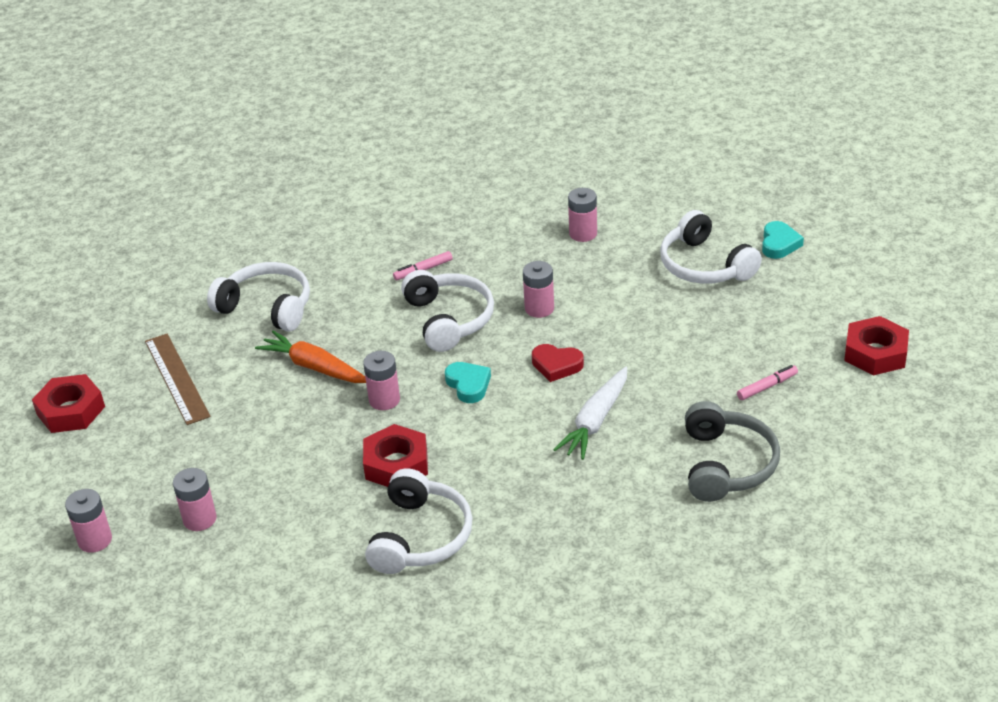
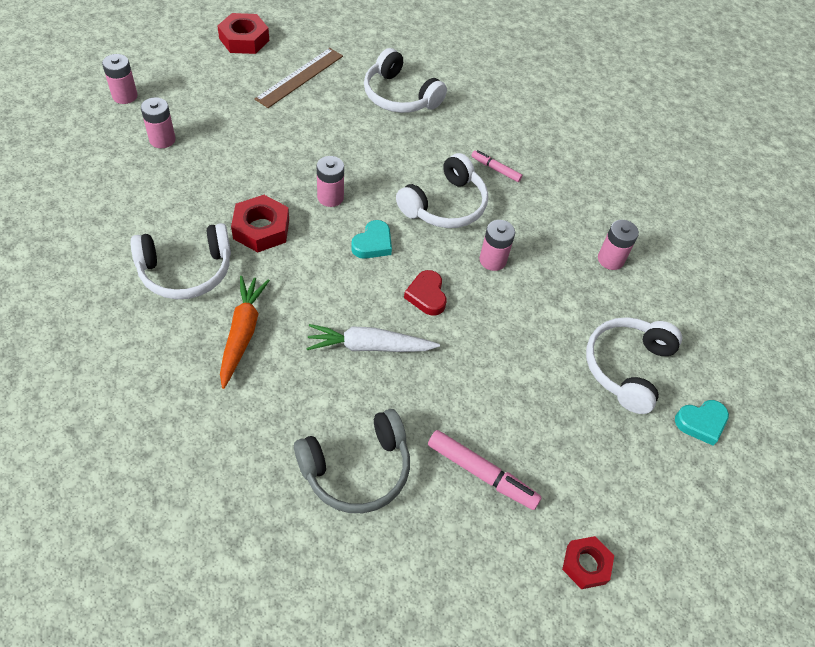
camera: 55 degrees right, 15 degrees up
white headphones [207,262,310,331] -> white headphones turned 135 degrees clockwise [364,48,447,113]
orange carrot [255,331,366,383] -> orange carrot moved to [220,276,270,389]
pink marker [737,365,798,400] -> pink marker [428,430,542,510], size x1.66
red nut [844,316,909,375] -> red nut [562,536,614,589], size x0.66

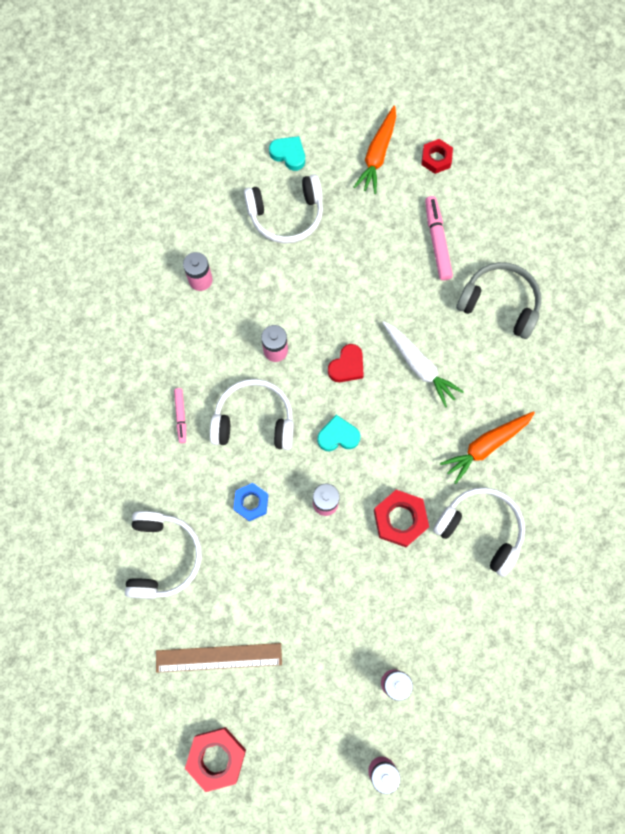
camera: 125 degrees left, 20 degrees up
none -> blue nut [233,483,268,521]
none -> orange carrot [354,106,396,194]

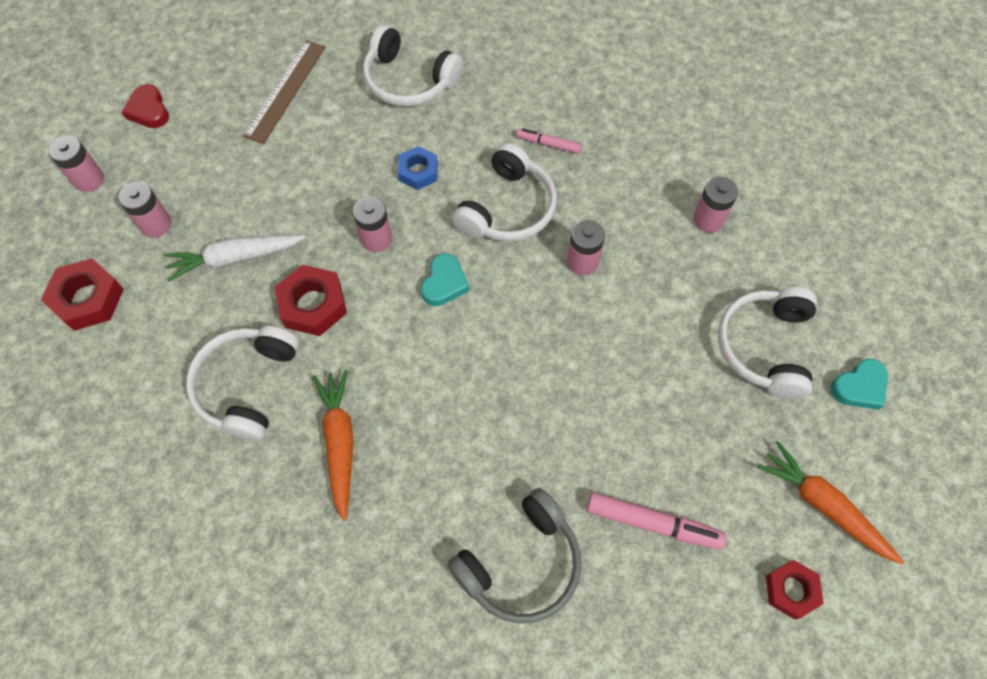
camera: 115 degrees right, 10 degrees down
red nut [185,727,246,792] -> red nut moved to [41,258,124,331]
red heart [328,344,364,382] -> red heart moved to [122,84,169,128]
white carrot [382,321,464,408] -> white carrot moved to [164,235,306,282]
white headphones [433,487,525,577] -> white headphones turned 135 degrees clockwise [186,326,299,441]

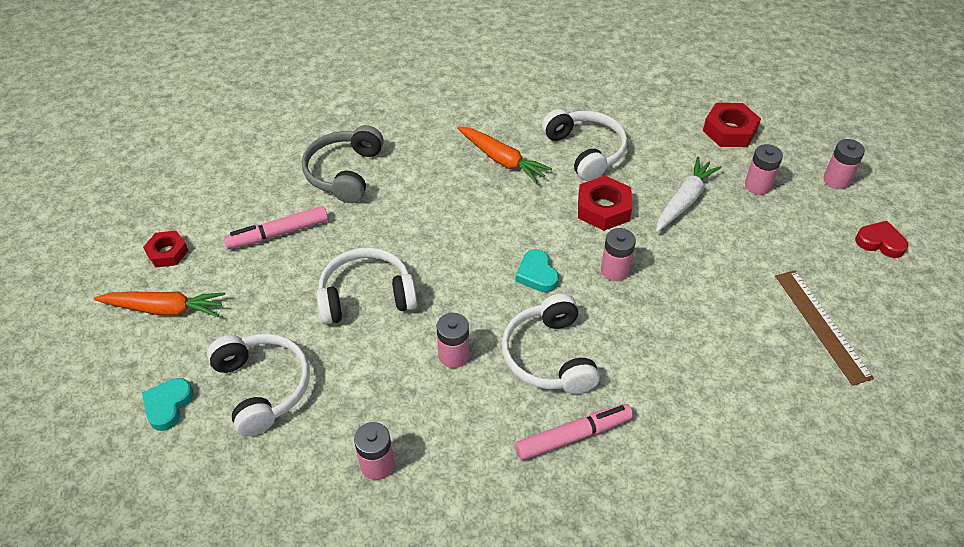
camera: 140 degrees right, 15 degrees down
white headphones [363,25,463,107] -> white headphones moved to [316,247,417,325]
blue nut [398,146,438,190] -> none
pink marker [516,128,582,154] -> pink marker [515,404,633,460], size x1.66

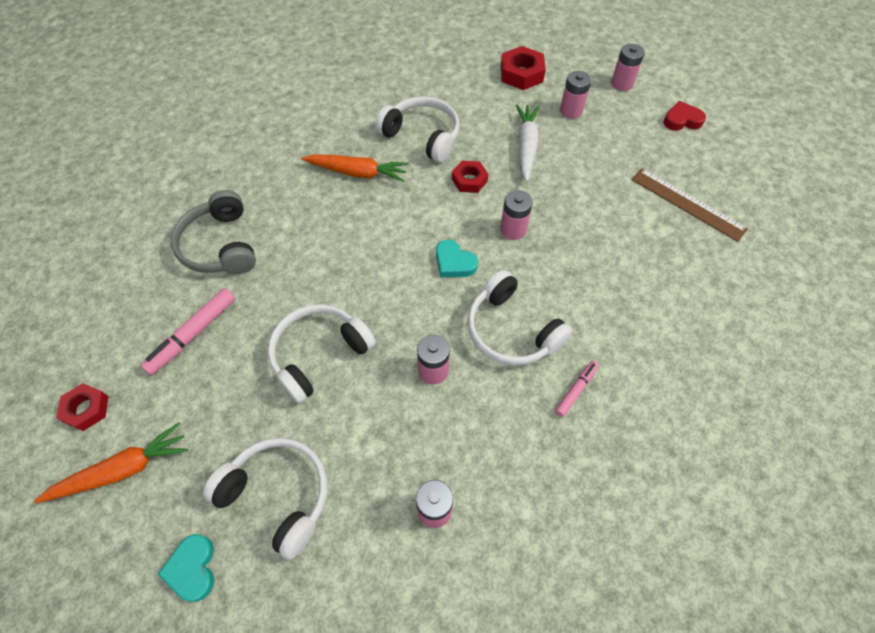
camera: 30 degrees left, 10 degrees up
pink marker [515,404,633,460] -> pink marker [555,361,599,417], size x0.60
red nut [578,176,632,231] -> red nut [452,161,488,193], size x0.66

